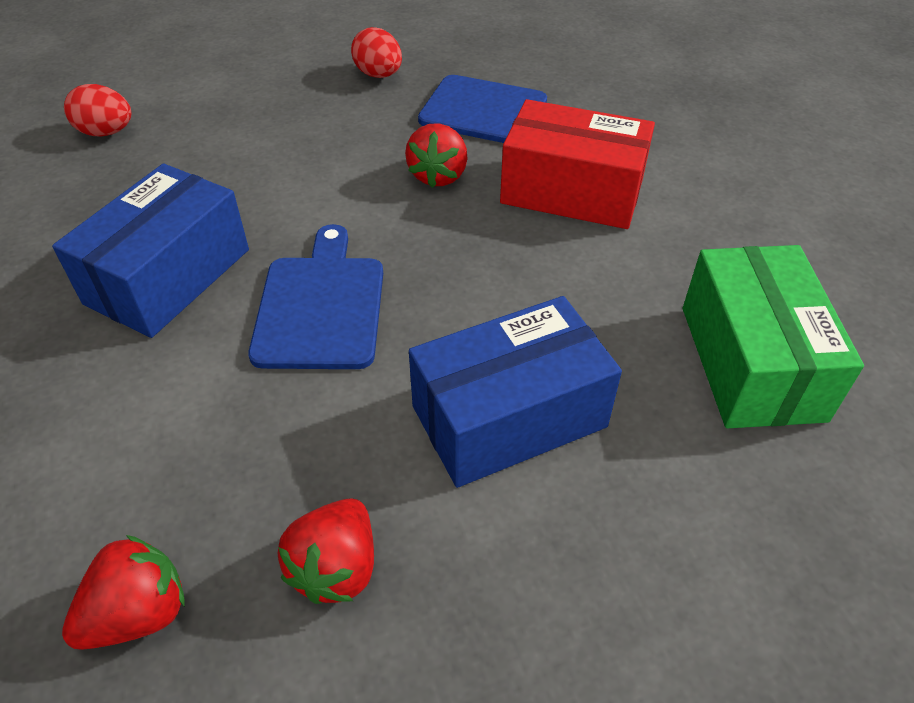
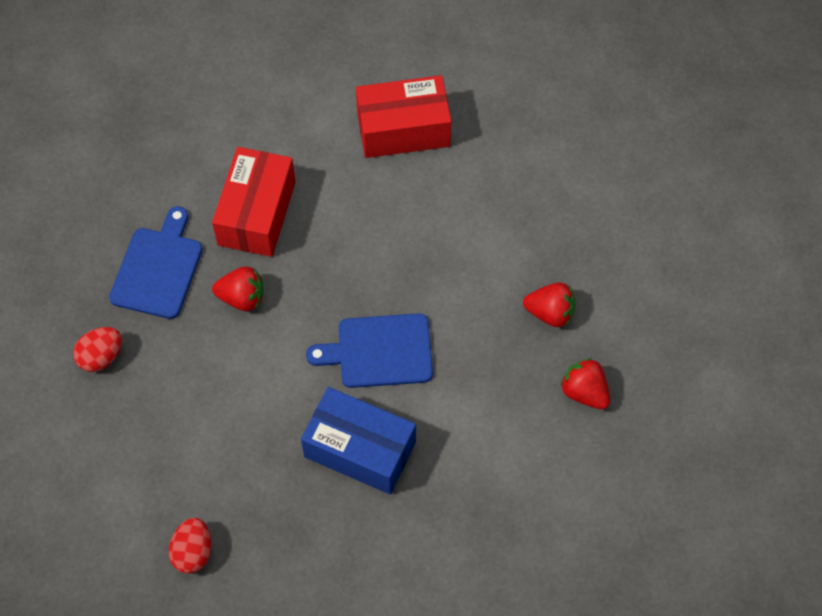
camera: 95 degrees left, 15 degrees up
blue box [409,296,622,488] -> none
green box [683,245,864,428] -> red box [356,75,451,158]

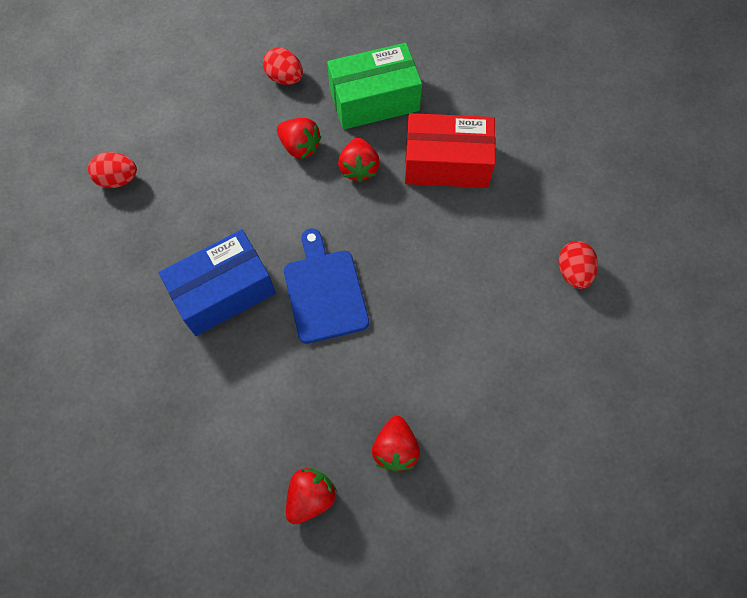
camera: 80 degrees right, 5 degrees up
blue cutting board [109,206,202,319] -> green box [327,43,422,130]
blue box [301,387,416,494] -> blue box turned 45 degrees clockwise [158,229,276,336]
red box [356,75,451,158] -> red egg [558,241,598,289]
none -> red strawberry [277,118,322,159]

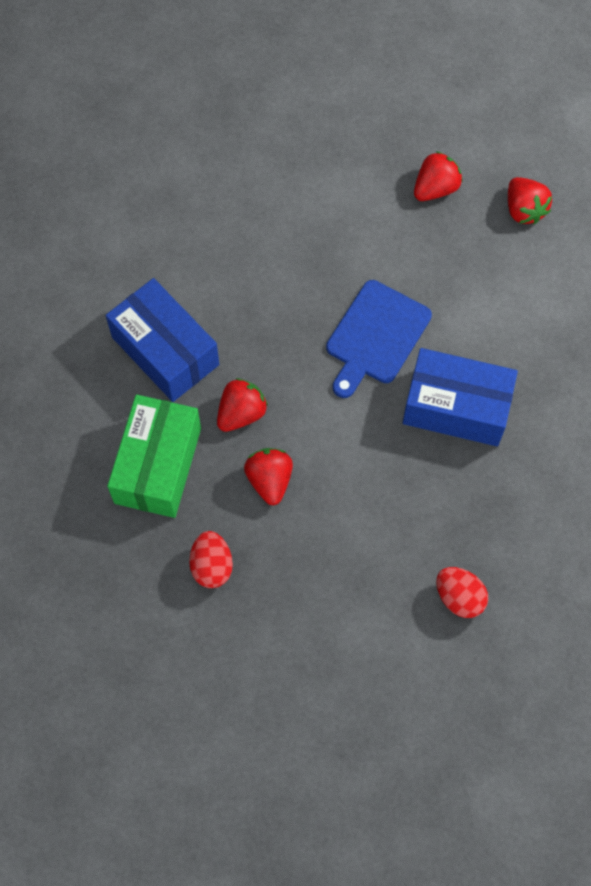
camera: 135 degrees left, 0 degrees up
red strawberry [286,468,337,524] -> red strawberry turned 105 degrees counterclockwise [508,177,552,224]
green box [327,43,422,130] -> green box turned 75 degrees clockwise [107,395,201,518]
red box [405,113,496,188] -> blue box [106,278,219,402]
red egg [558,241,598,289] -> none

